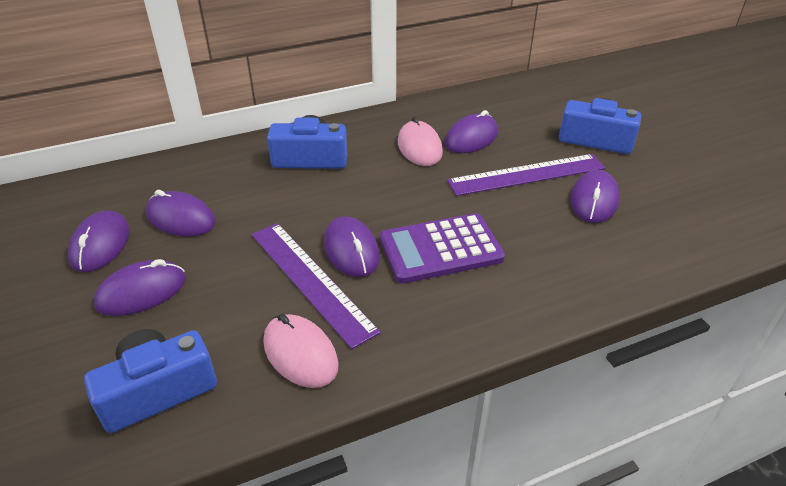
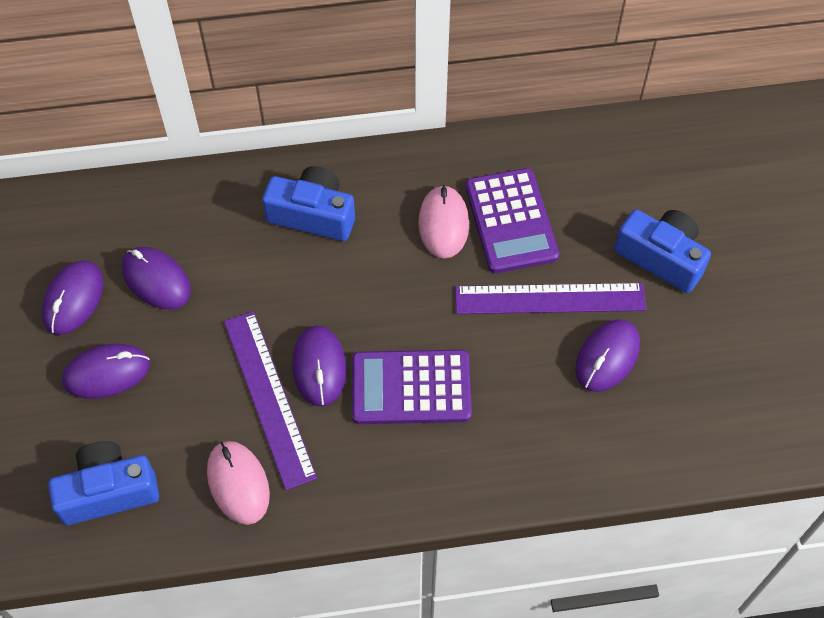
camera: 15 degrees right, 20 degrees up
purple mouse [445,110,498,153] -> purple calculator [465,168,559,273]

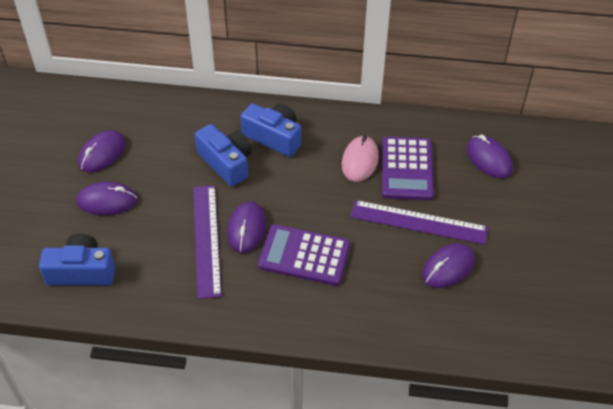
camera: 15 degrees right, 10 degrees down
purple mouse [122,247,191,310] -> purple mouse moved to [467,135,513,178]
pink mouse [207,441,270,525] -> none
blue camera [614,209,711,293] -> blue camera moved to [195,124,252,187]

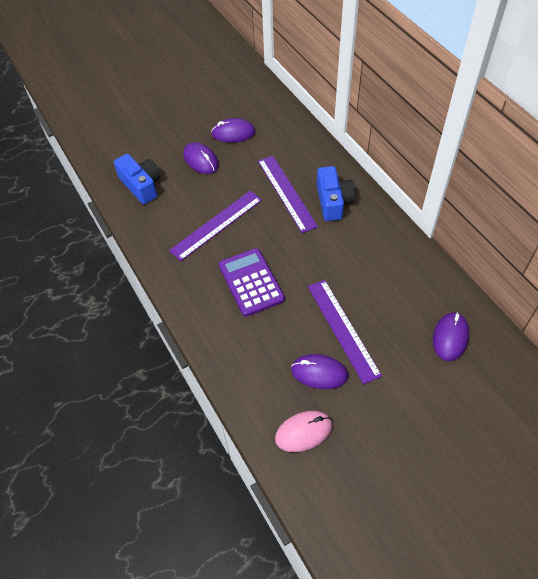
camera: 55 degrees right, 5 degrees up
blue camera [195,124,252,187] -> purple ruler [258,156,318,233]
purple mouse [227,201,266,253] -> none
pink mouse [342,135,379,182] -> pink mouse moved to [275,411,332,452]
purple calculator [382,137,434,200] -> none

